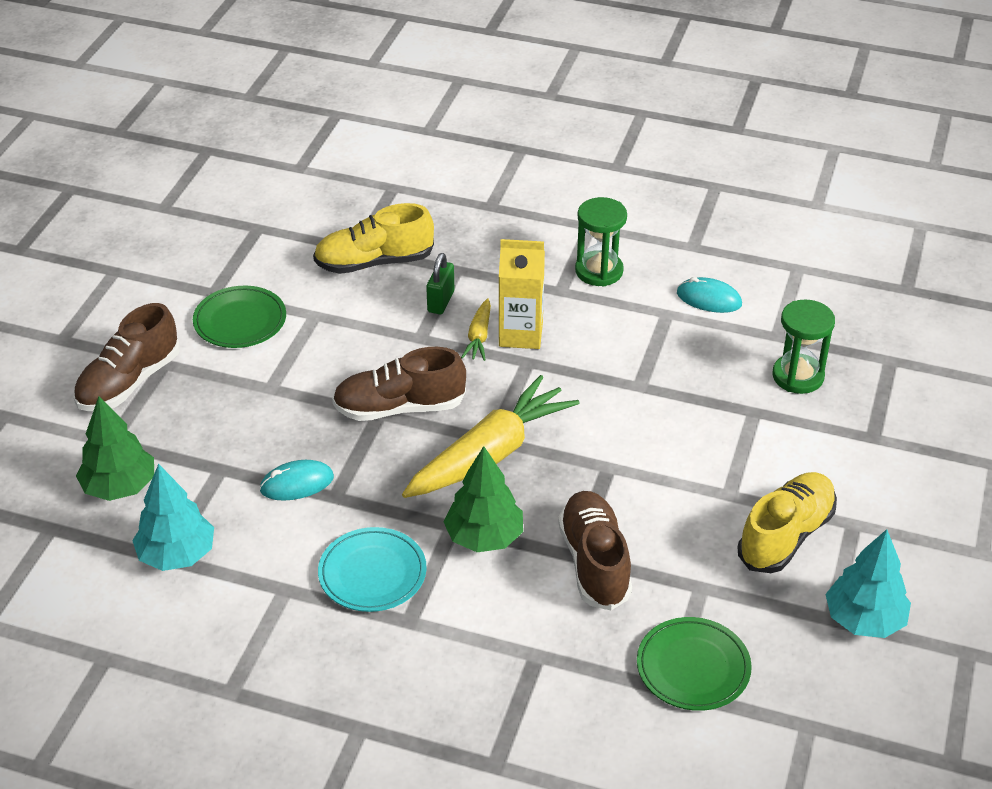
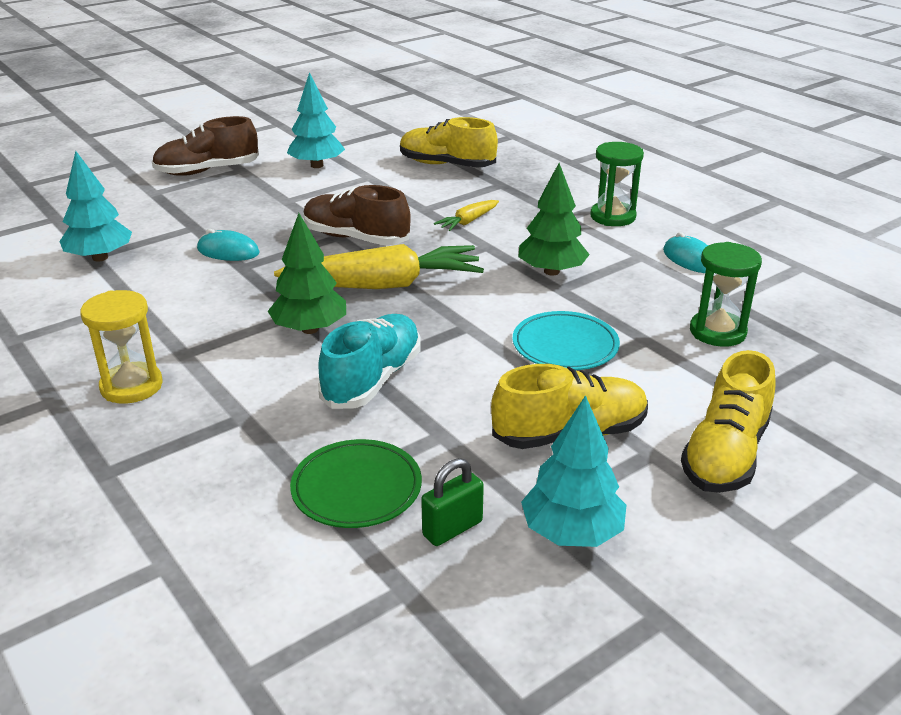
camera: 35 degrees right, 10 degrees down
green tree [76,396,154,501] -> green tree moved to [518,163,590,276]
green plate [193,286,286,348] -> turquoise tree [287,72,345,168]
turquoise plate [318,527,427,612] -> turquoise plate moved to [513,311,620,370]
green padlock [426,253,454,314] -> green padlock moved to [421,458,484,546]
yellow carton [499,239,545,349] -> none
brown shoe [558,491,632,610] -> turquoise shoe [318,314,421,409]
none -> yellow hourglass [80,290,163,404]
none -> yellow shoe [681,350,776,493]

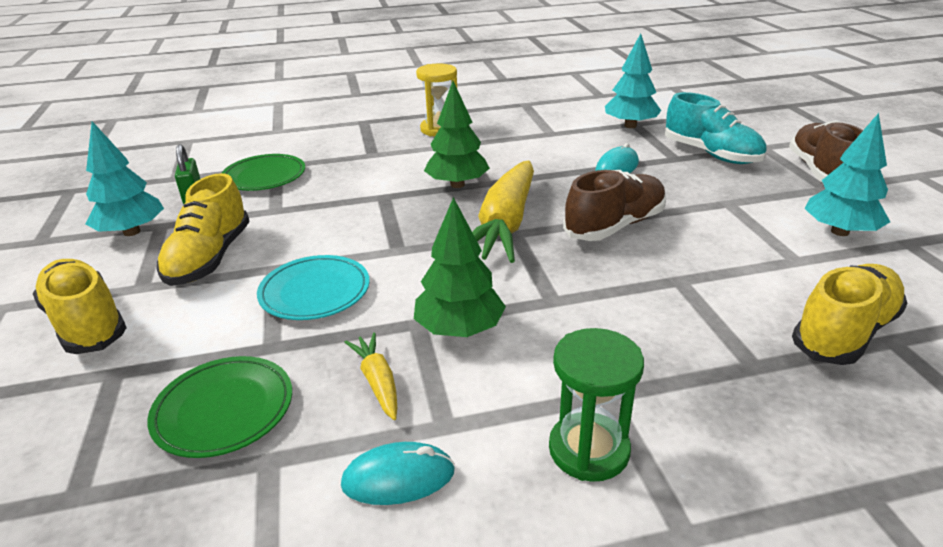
camera: 115 degrees right, 0 degrees up
turquoise shoe [318,314,421,409] -> turquoise shoe moved to [665,92,767,164]
yellow carrot [434,200,499,231] -> yellow carrot moved to [344,333,397,420]
green hourglass [690,242,762,347] -> green plate [147,356,292,458]

